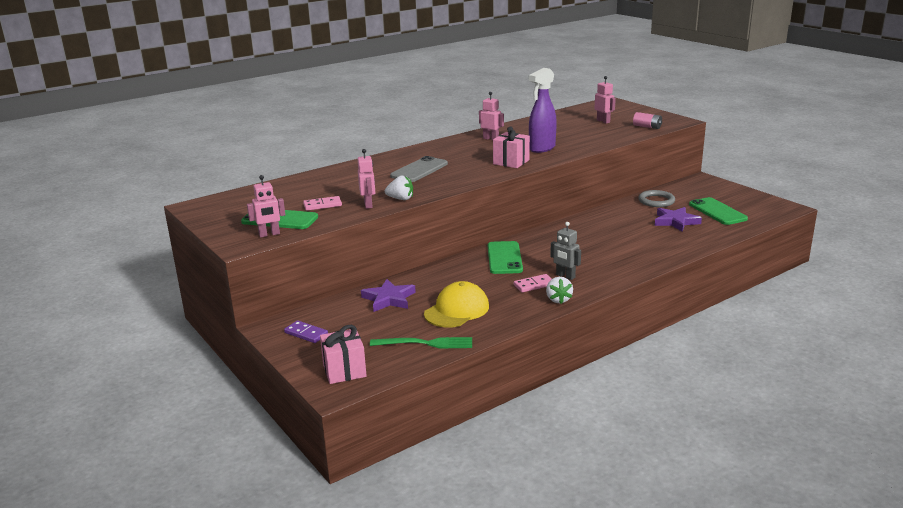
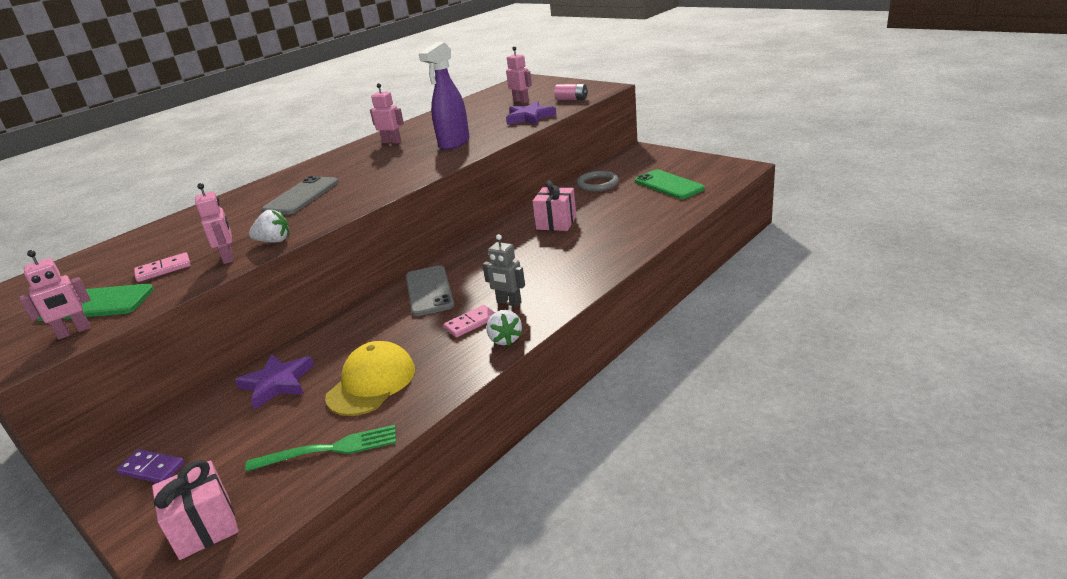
camera: 10 degrees left, 5 degrees up
green phone [487,241,523,274] -> grey phone [406,265,454,316]
pink gift [493,126,530,168] -> pink gift moved to [532,180,576,231]
purple star [655,207,702,232] -> purple star moved to [506,101,557,125]

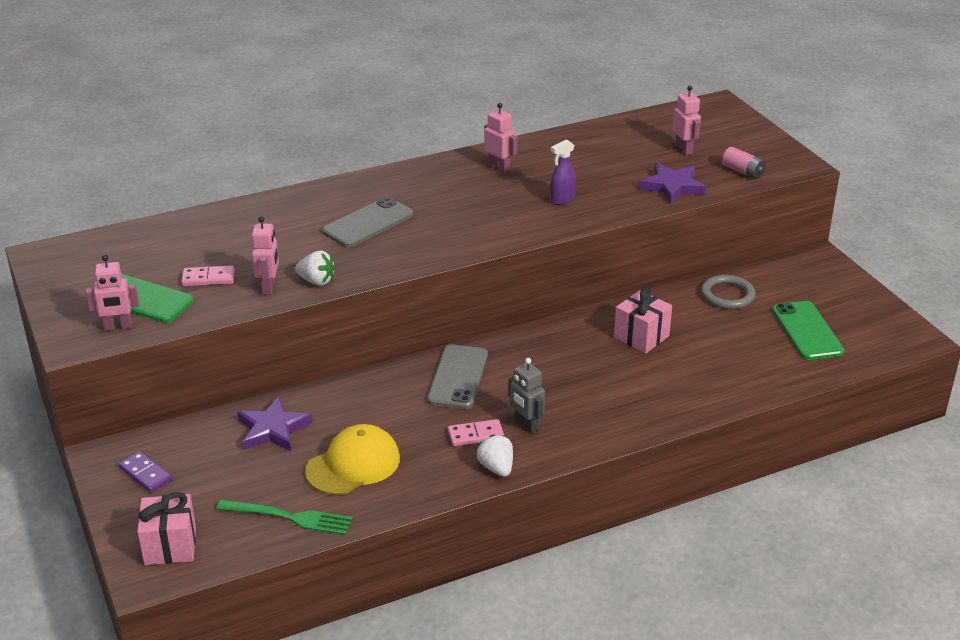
camera: 20 degrees right, 5 degrees up
purple spray bottle [419,42,470,150] -> purple spray bottle [551,139,576,205], size x0.56
white strawberry [486,310,522,346] -> white strawberry turned 150 degrees clockwise [477,434,513,477]

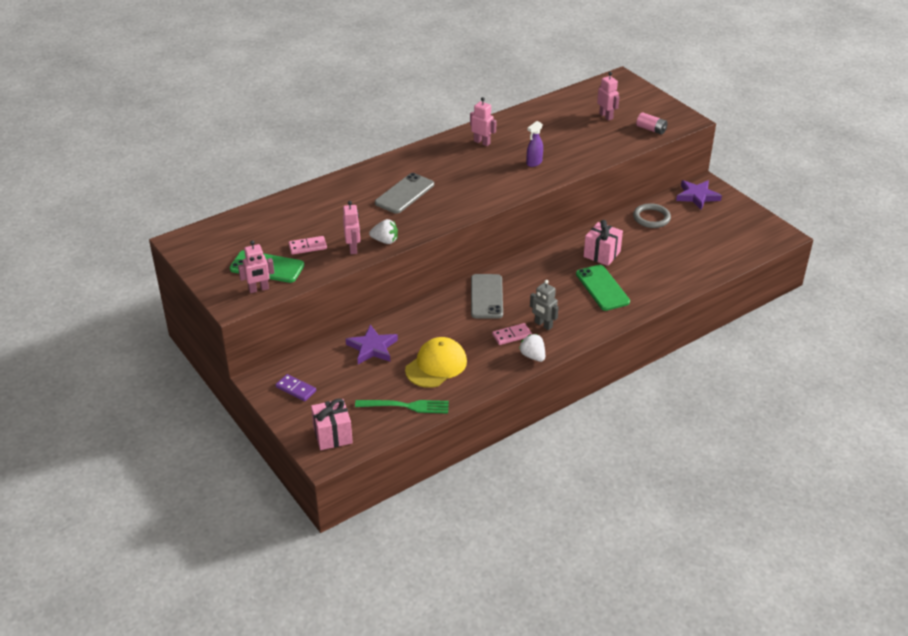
camera: 10 degrees left, 5 degrees up
purple star [639,163,706,204] -> purple star moved to [676,180,722,210]
green phone [772,301,844,360] -> green phone moved to [576,265,630,311]

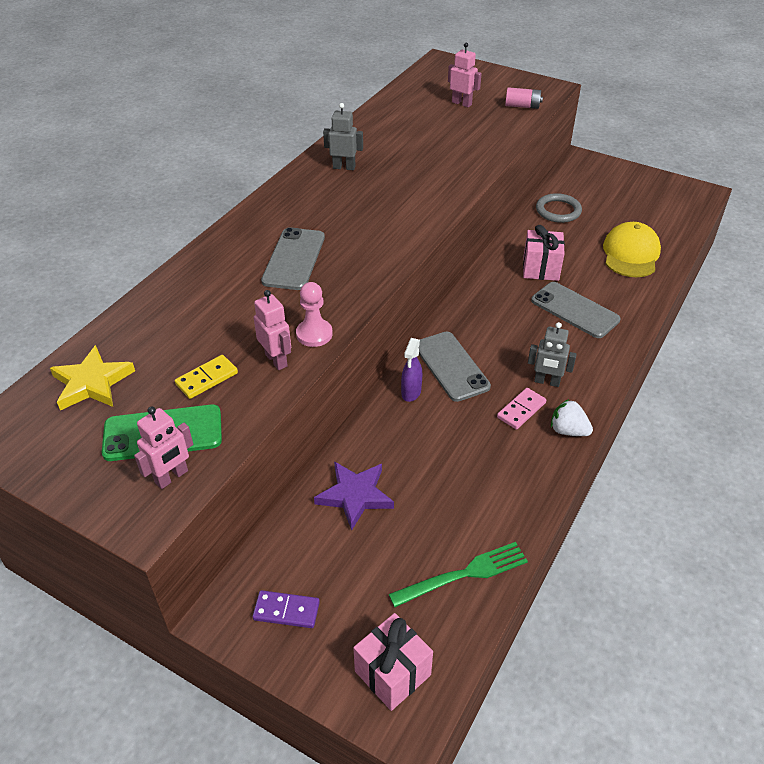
camera: 25 degrees left, 5 degrees up
pink domino [288,236,327,255] -> yellow domino [175,355,238,399]
white strawberry [369,219,398,244] -> pink pawn [296,282,333,347]
yellow cap [405,337,467,388] -> yellow cap moved to [603,222,661,277]
pink robot [470,97,496,146] -> grey robot [323,103,363,170]
purple spray bottle [527,121,543,167] -> purple spray bottle moved to [401,338,422,402]
green phone [576,265,630,311] -> grey phone [531,282,621,338]
purple star [676,180,722,210] -> none
none -> yellow star [50,345,135,410]

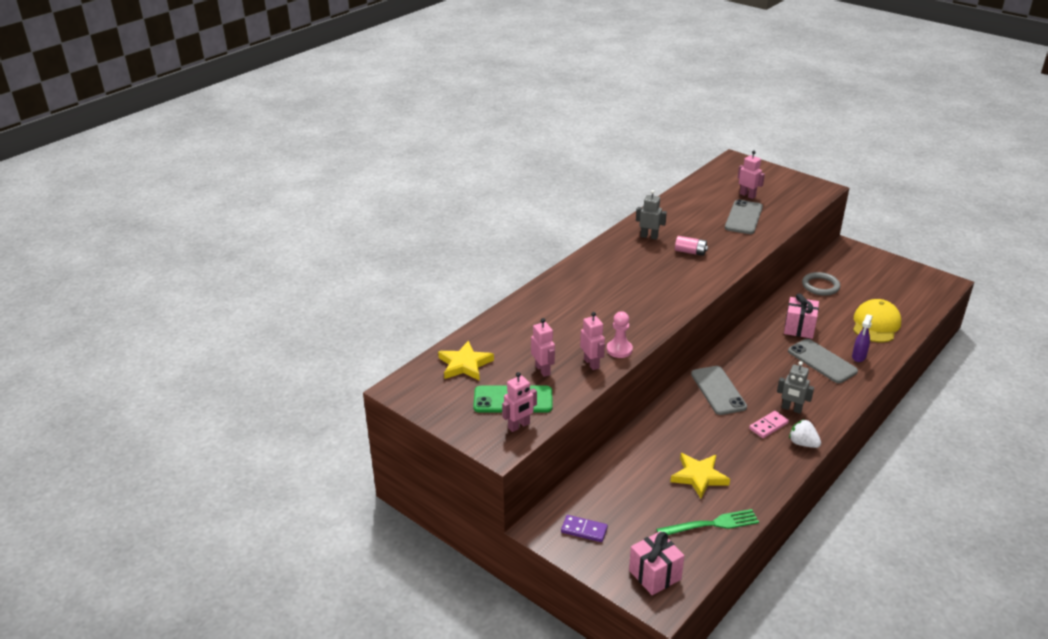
camera: 10 degrees right, 10 degrees down
yellow domino [175,355,238,399] -> pink robot [531,318,555,377]
grey phone [261,227,325,290] -> grey phone moved to [725,199,763,234]
purple star [314,461,394,531] -> none
purple spray bottle [401,338,422,402] -> purple spray bottle moved to [852,314,872,362]
pink battery [505,87,543,109] -> pink battery moved to [675,236,708,256]
none -> yellow star [670,453,730,498]

